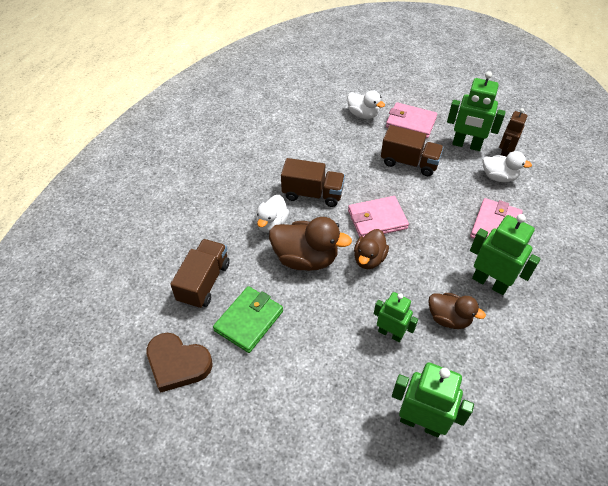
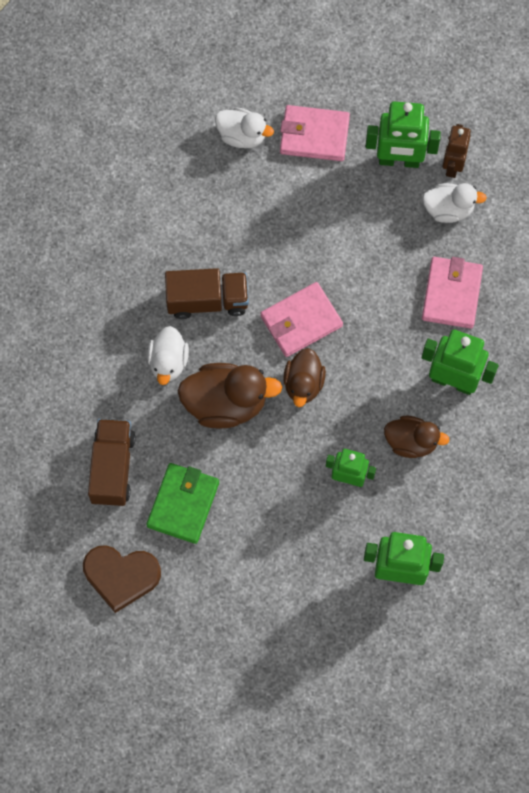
camera: 15 degrees left, 20 degrees up
brown truck [381,125,444,176] -> none

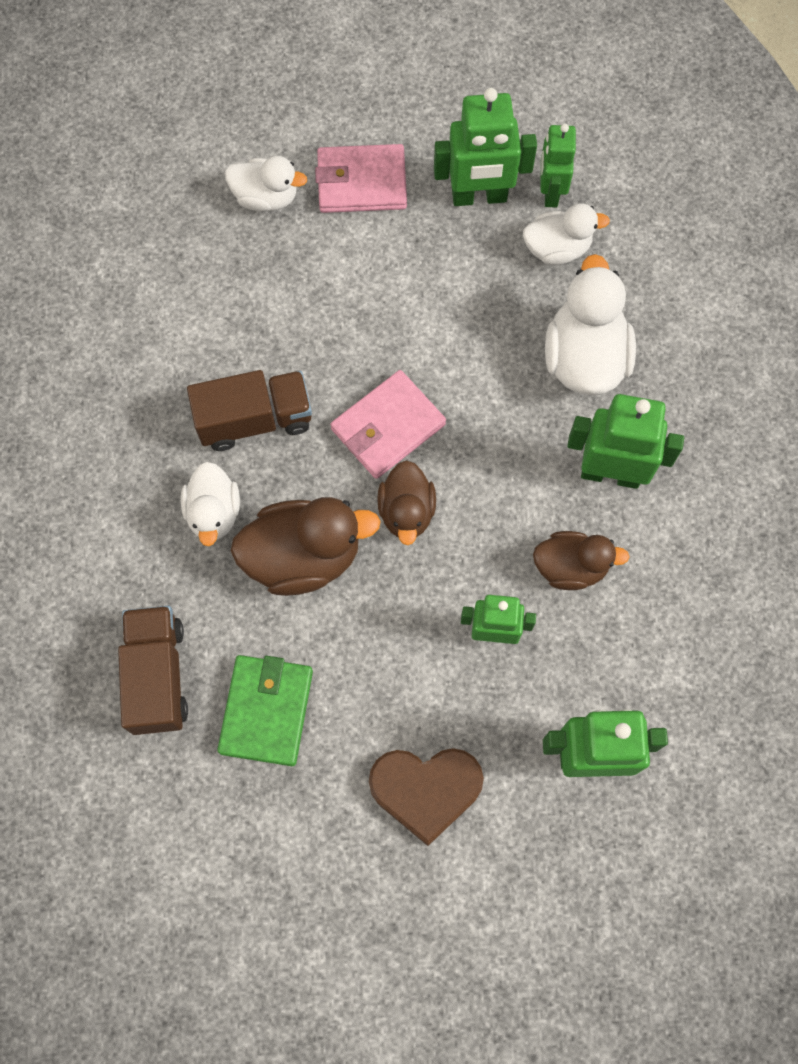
camera: 10 degrees left, 0 degrees up
brown heart [83,545,161,613] -> brown heart moved to [369,748,484,846]
pink wallet [422,257,483,329] -> white duck [545,254,636,395]
brown robot [442,124,471,178] -> green robot [540,124,576,208]

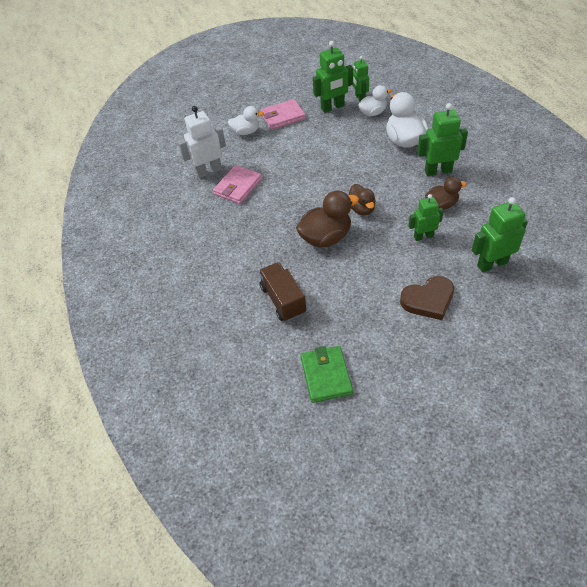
camera: 15 degrees left, 20 degrees down
white duck [181,462,240,547] -> none
brown truck [187,370,312,451] -> none
green wallet [217,655,313,766] -> green wallet moved to [300,346,353,403]
pink wallet [330,370,446,479] -> pink wallet moved to [213,165,262,204]
none -> white robot [178,106,226,178]

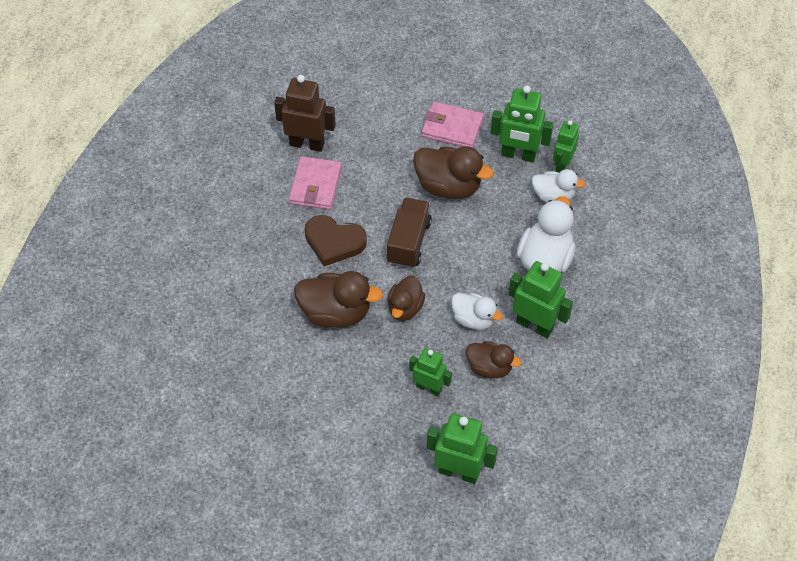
camera: 35 degrees right, 5 degrees up
white robot [178,106,226,178] -> brown robot [274,75,336,152]
pink wallet [213,165,262,204] -> pink wallet turned 60 degrees counterclockwise [289,156,342,210]
white duck [228,106,264,135] -> white duck moved to [451,293,503,330]
brown truck [259,262,306,322] -> brown truck moved to [386,198,432,268]
green wallet [300,346,353,403] -> none
brown heart [400,276,454,320] -> brown heart moved to [305,215,367,266]
none -> brown duck [413,146,494,199]

